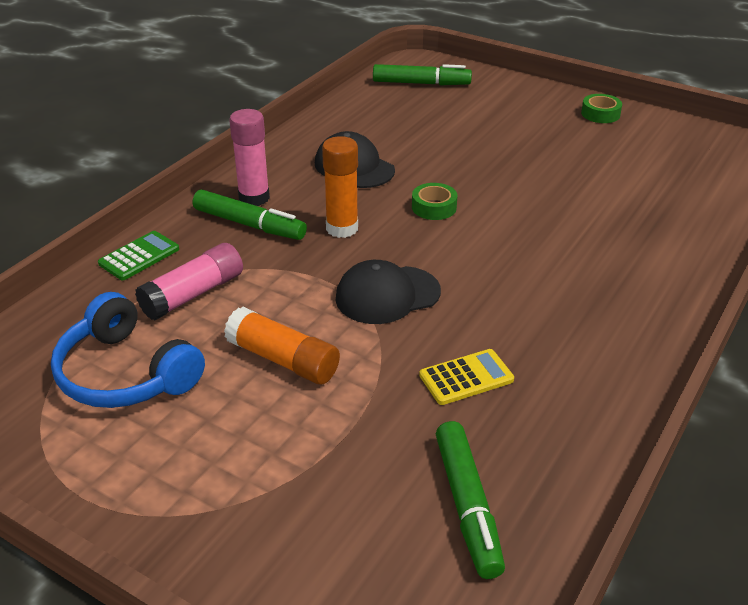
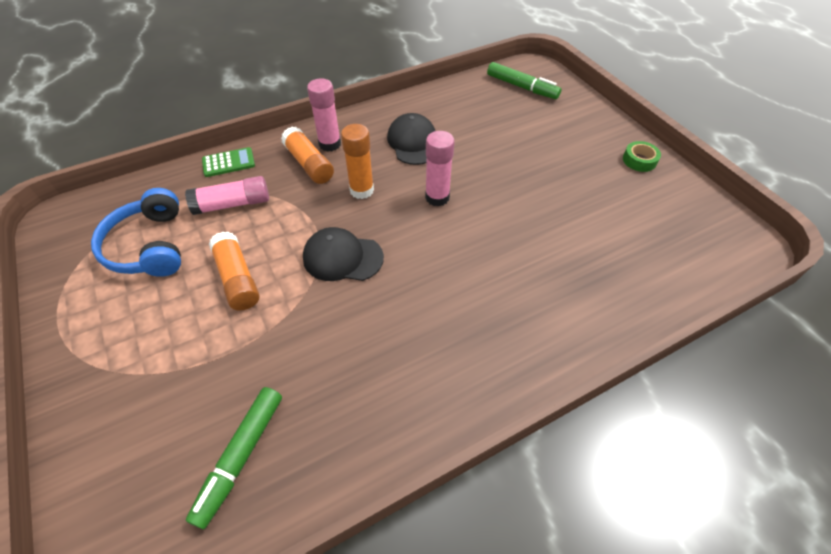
camera: 30 degrees right, 15 degrees up
green marker [193,190,307,240] -> orange glue stick [281,127,334,184]
green tape [412,183,457,220] -> pink glue stick [425,131,455,207]
yellow calculator [419,349,514,405] -> none

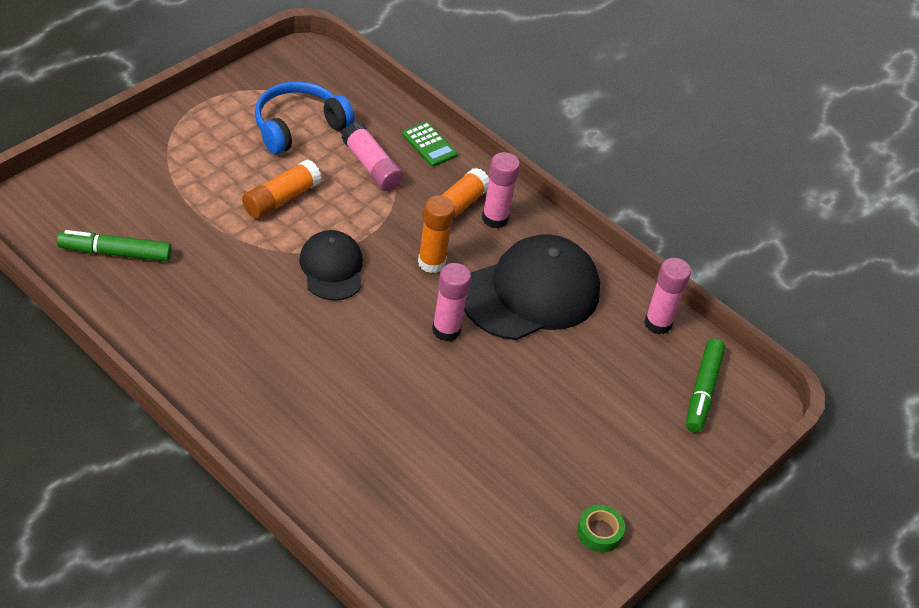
camera: 65 degrees right, 5 degrees down
black cap [387,113,435,165] -> black cap [464,234,600,340], size x1.74
none -> pink glue stick [644,258,691,334]

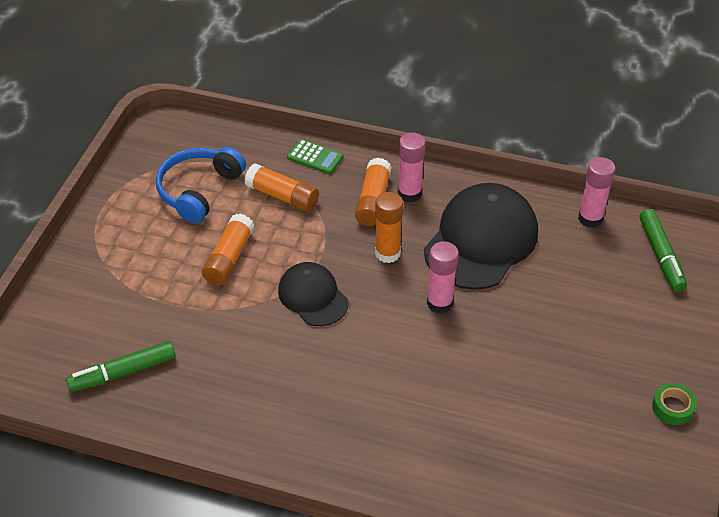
camera: 20 degrees left, 0 degrees up
pink glue stick [341,122,404,191] -> orange glue stick [245,163,319,212]

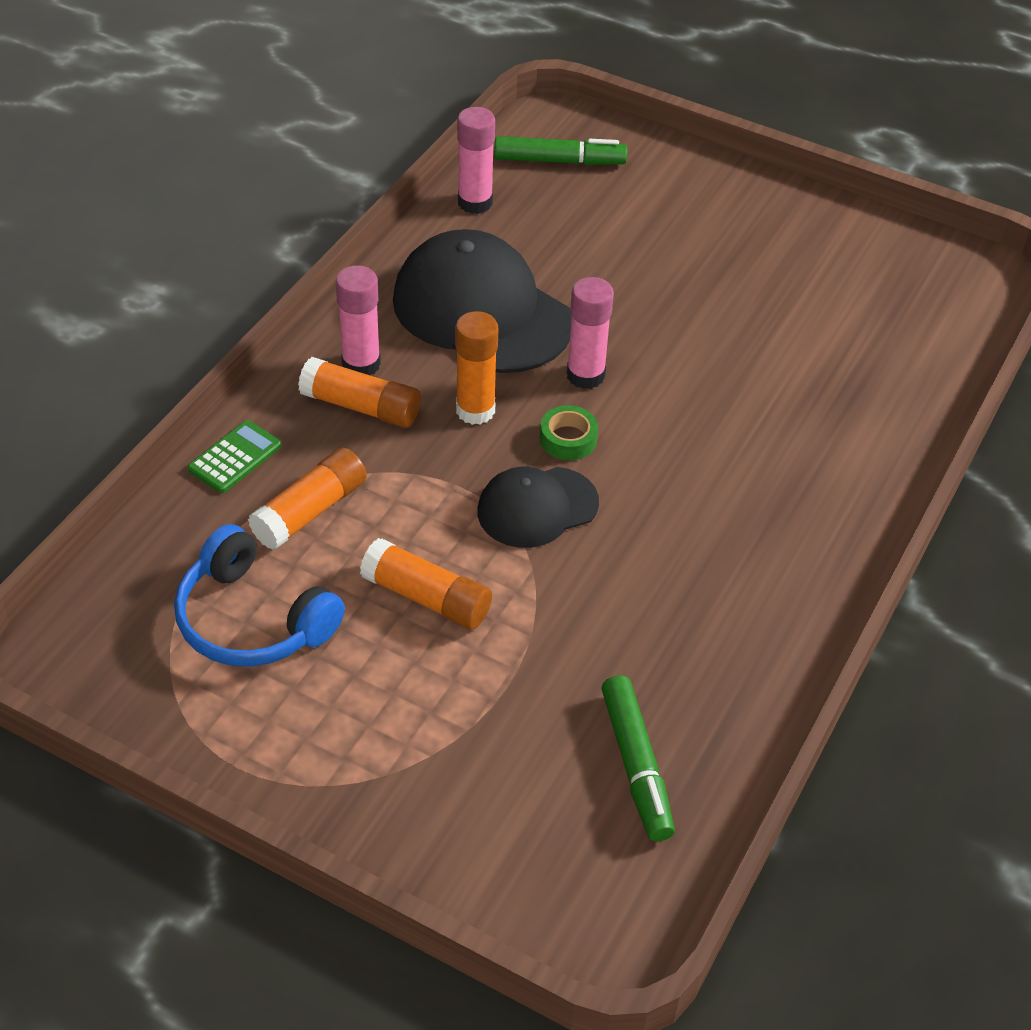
camera: 80 degrees left, 0 degrees up
green tape [652,383,697,425] -> green tape moved to [540,405,598,460]

